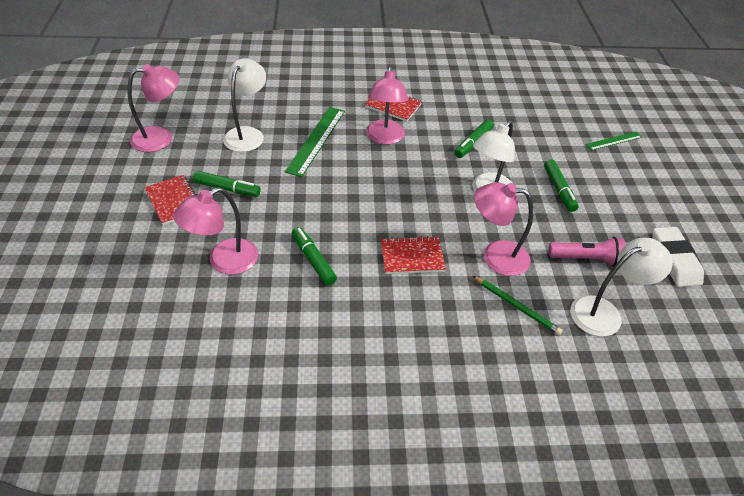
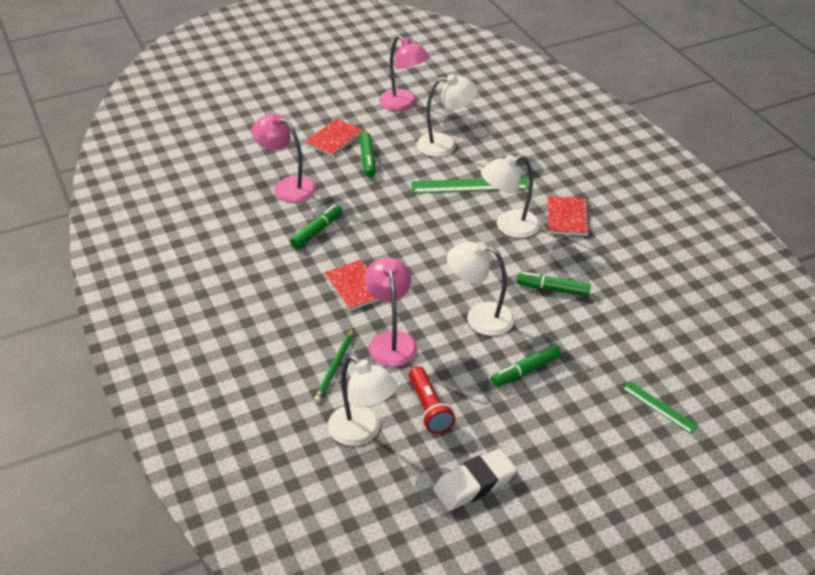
camera: 70 degrees right, 5 degrees down
pink lamp [366,66,408,145] -> white lamp [481,155,540,238]
pink flashlight [549,237,626,267] -> red flashlight [409,366,455,434]

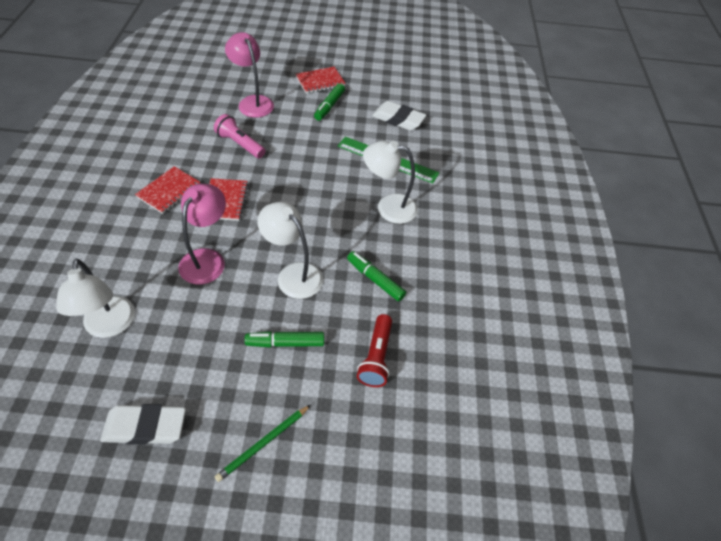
camera: 25 degrees right, 10 degrees up
green marker [290,204,342,249] -> pink flashlight [214,114,265,158]
green pencil [314,328,354,403] -> green pencil moved to [215,405,311,482]
pink lamp [379,35,430,111] -> none
red flashlight [409,366,455,434] -> red flashlight moved to [357,314,392,387]
white lamp [417,74,478,157] -> white eraser [372,101,426,131]
red notebook [548,196,590,236] -> red notebook moved to [135,166,201,214]
green ruler [622,381,699,434] -> none

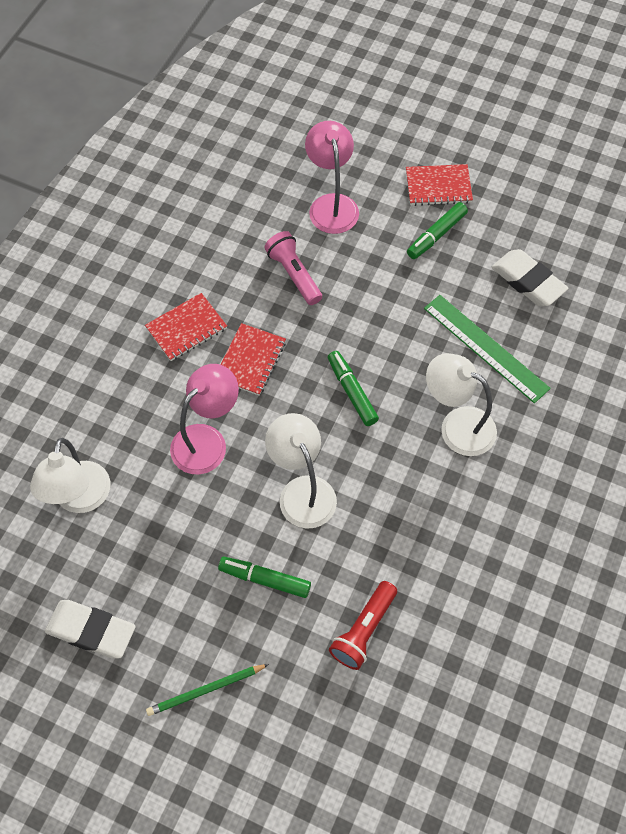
camera: 25 degrees right, 10 degrees up
green marker [347,251,406,301] -> green marker moved to [328,351,379,426]

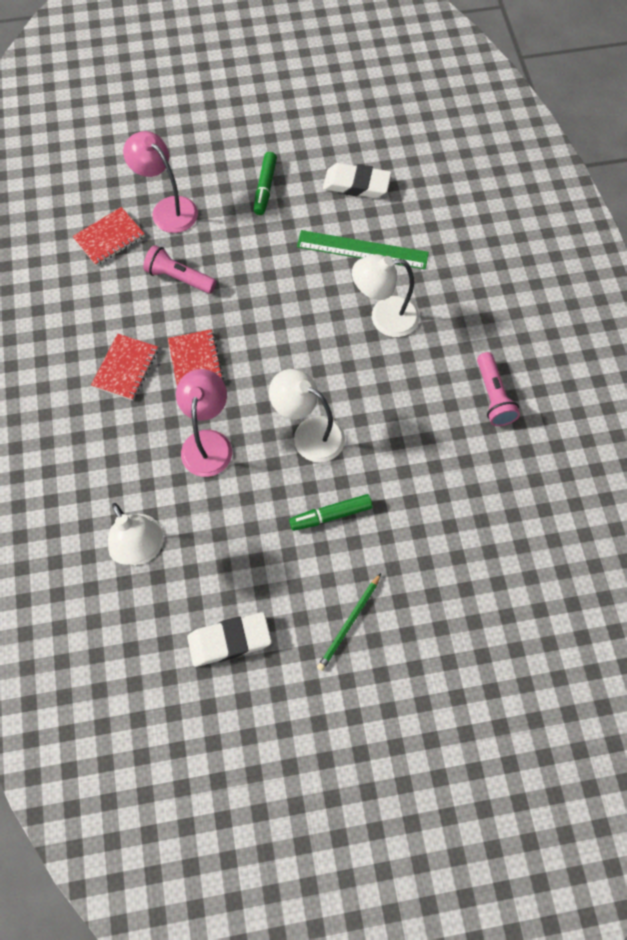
camera: 35 degrees left, 5 degrees up
green marker [328,351,379,426] -> none
red flashlight [329,581,397,670] -> none
red notebook [406,164,473,206] -> red notebook moved to [72,207,145,266]
none -> pink flashlight [477,352,520,426]

